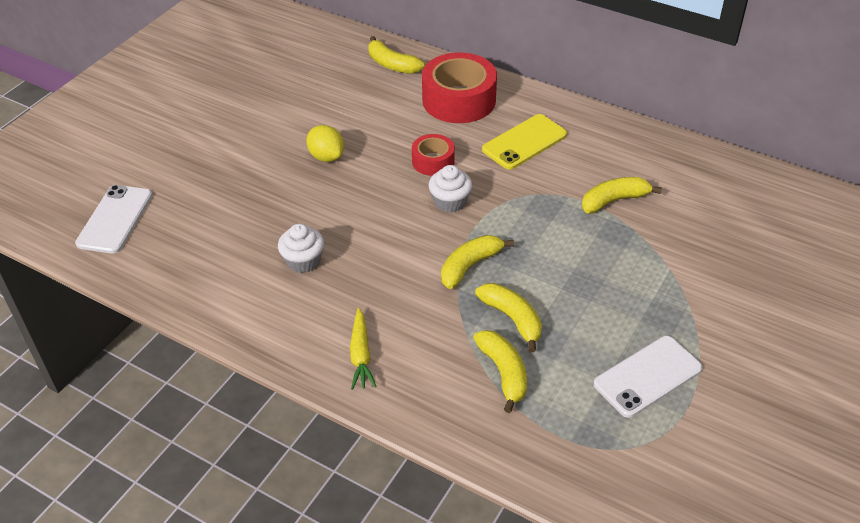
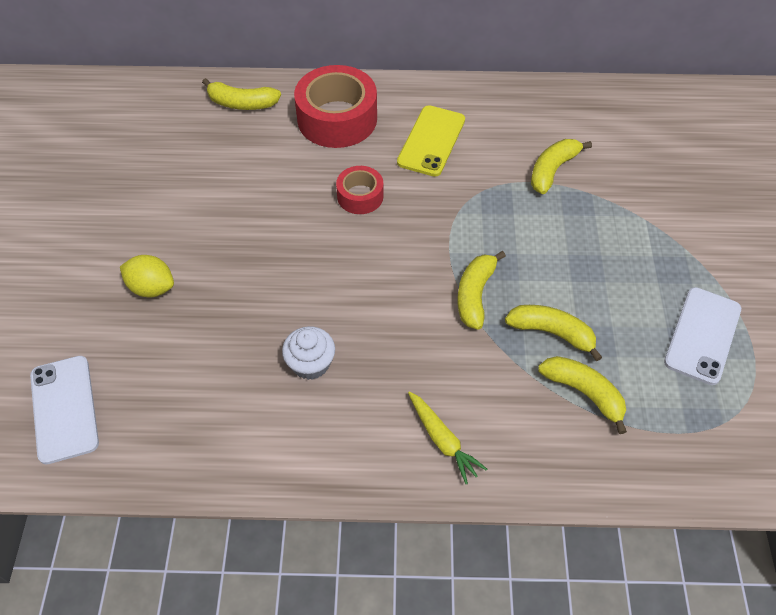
camera: 30 degrees left, 10 degrees up
yellow lemon [306,125,344,162] -> yellow lemon moved to [120,255,174,297]
white cupcake [429,165,472,213] -> none

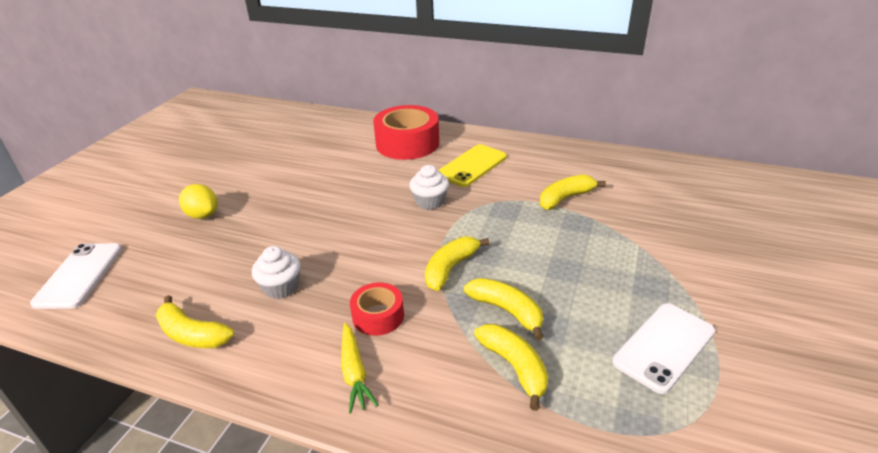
camera: 20 degrees right, 20 degrees down
yellow banana [202,78,281,110] -> yellow banana moved to [156,295,234,348]
red tape [336,166,384,214] -> red tape moved to [350,282,404,336]
none -> white cupcake [409,165,449,210]

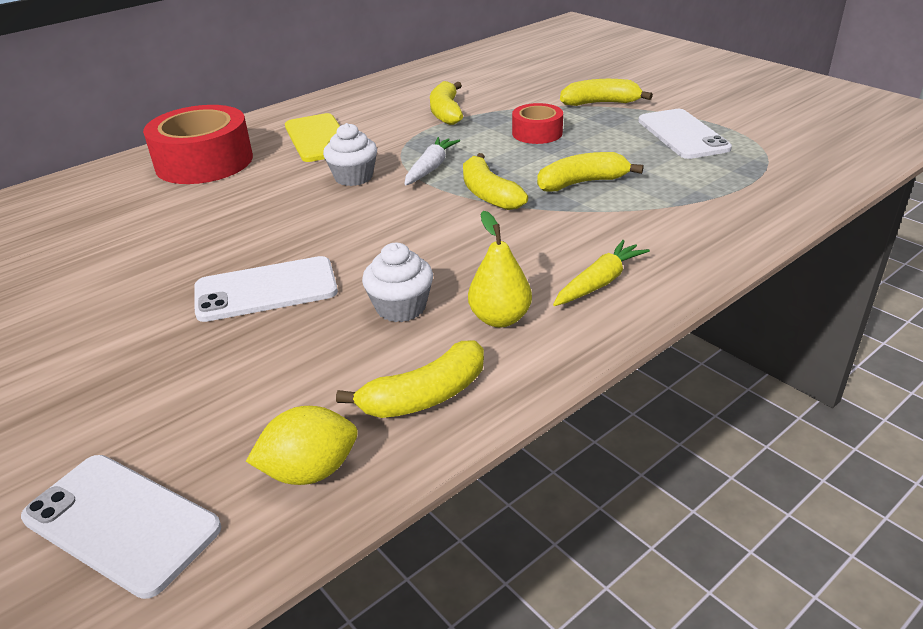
camera: 60 degrees left, 0 degrees up
yellow lemon [179,184,217,219] -> yellow lemon moved to [246,406,358,485]
yellow carrot [341,323,378,414] -> yellow carrot turned 60 degrees counterclockwise [553,240,650,306]
red tape [350,282,404,336] -> red tape moved to [512,103,563,144]
yellow banana [474,324,548,411] -> yellow banana moved to [560,79,653,106]
none -> white phone [194,256,338,322]
none -> white carrot [404,137,460,185]
none -> yellow pear [468,211,532,328]

